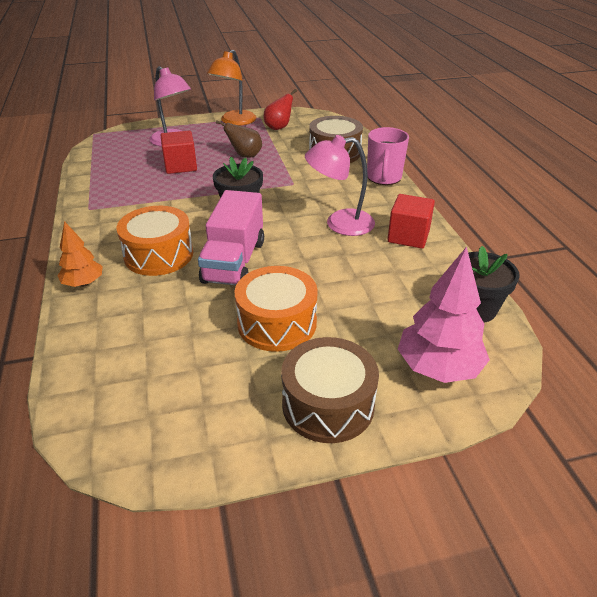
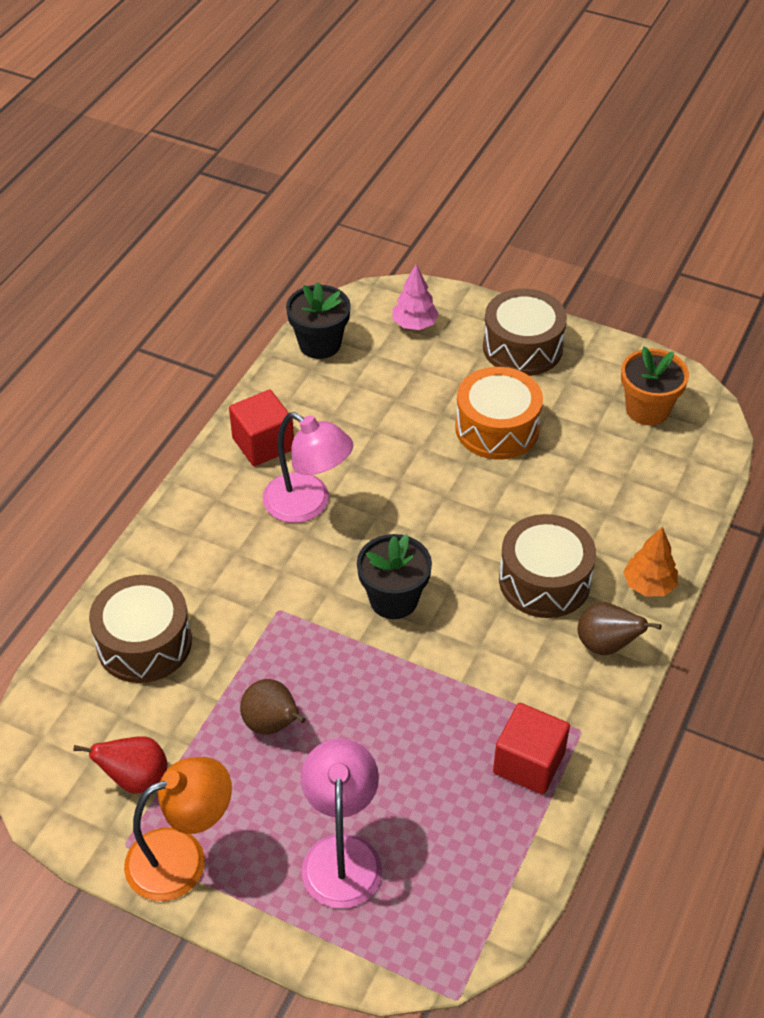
camera: 140 degrees left, 10 degrees up
orange drum [116,206,193,276] -> brown drum [499,514,596,618]
red cube [161,131,197,174] -> red cube moved to [493,703,570,795]
pink truck [198,190,264,285] -> none
pink mug [367,127,409,185] -> none
pink tree [398,246,490,383] -> pink tree [392,264,439,330], size x0.59
none -> brown pear [578,602,662,655]
none -> orange flower pot [621,346,689,426]

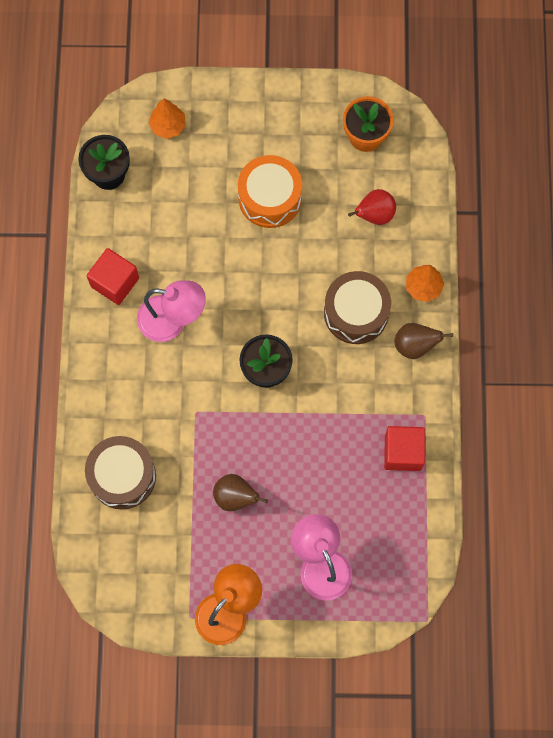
camera: 25 degrees left, 25 degrees up
red pear [73,736,167,794] -> red pear moved to [348,189,396,225]
pink tree [392,264,439,330] -> orange tree [149,98,186,139]
brown drum [483,289,567,376] -> none

